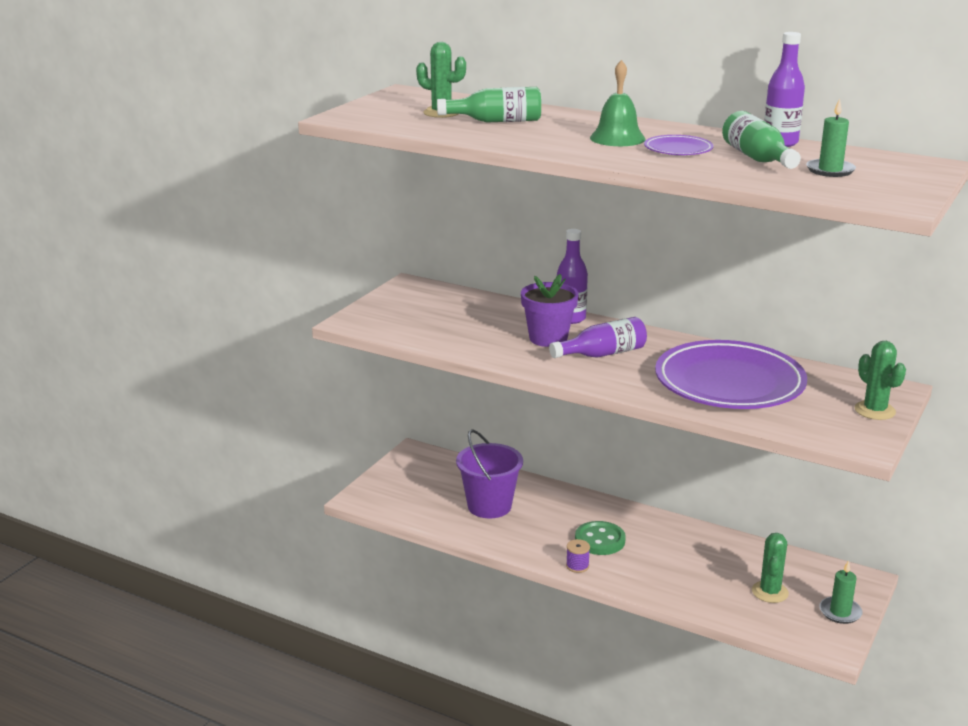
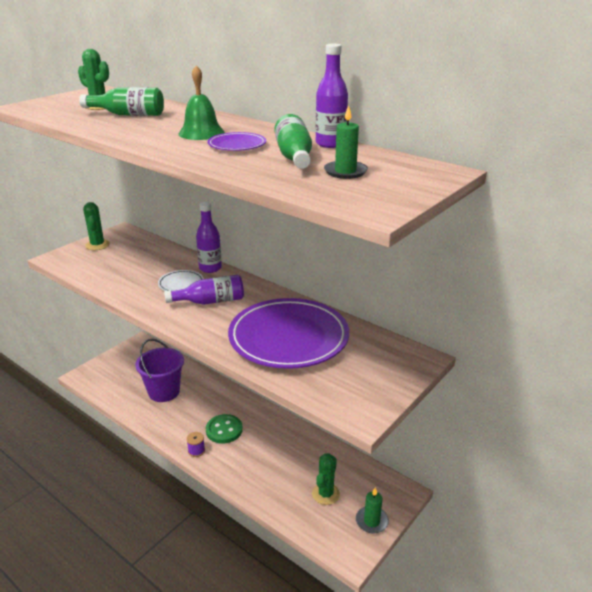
camera: 10 degrees right, 5 degrees up
purple flower pot [521,274,578,347] -> white plate [158,270,204,291]
green cactus [855,341,906,420] -> green cactus moved to [83,202,110,250]

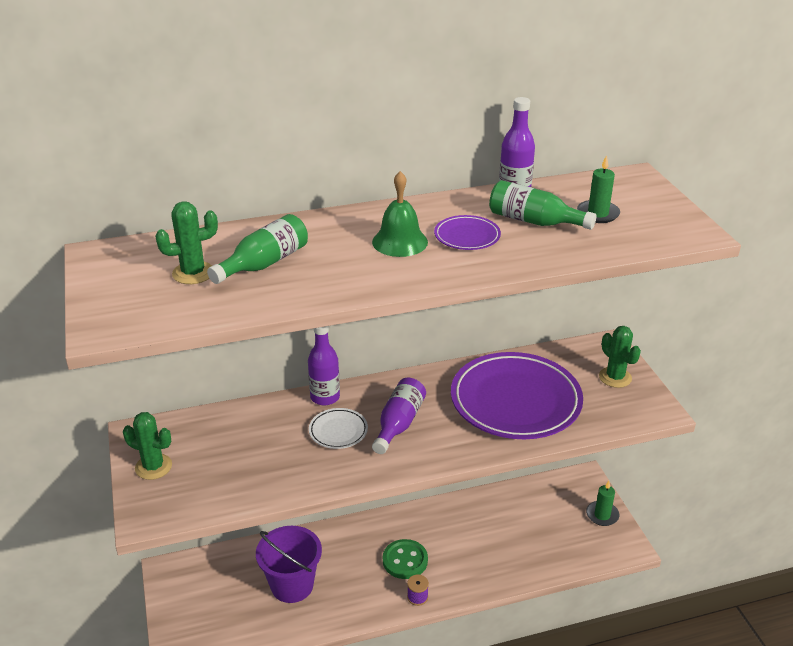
camera: 55 degrees left, 5 degrees up
green cactus [312,453,340,505] -> green cactus moved to [599,326,641,388]

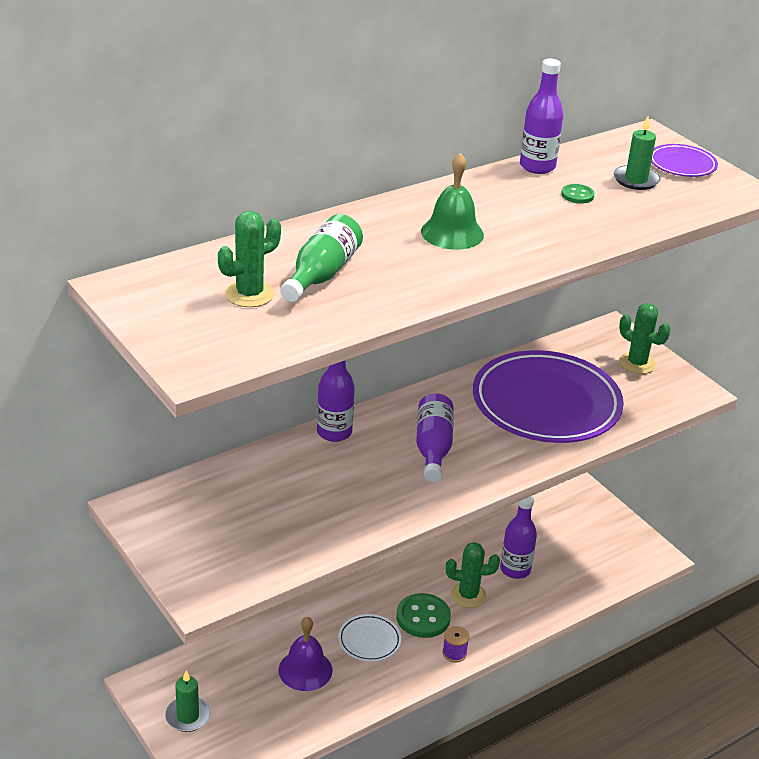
camera: 20 degrees left, 0 degrees up
green cactus [123,412,172,480] -> green cactus moved to [446,542,500,608]
purple bucket [256,526,322,603] -> purple bell [278,617,332,691]
white plate [309,408,368,449] -> white plate moved to [338,614,401,662]
purple plate [434,215,501,250] -> purple plate moved to [651,144,718,177]
green bottle [489,180,597,230] -> green button [561,184,595,204]
green candle [586,481,619,526] -> green candle moved to [165,671,211,732]
none -> purple bottle [500,496,537,579]

